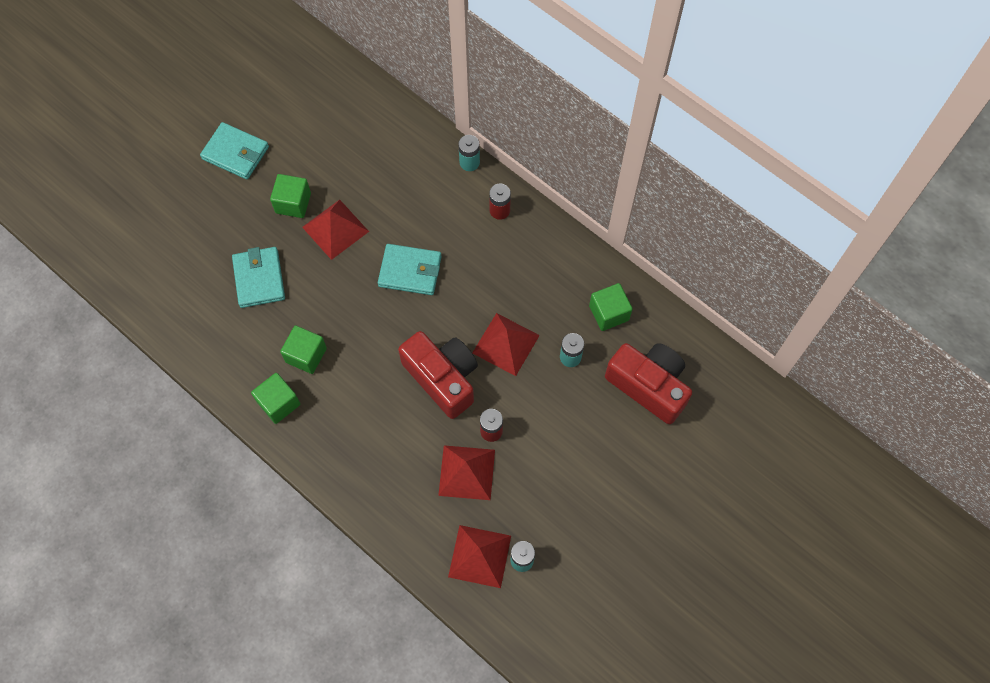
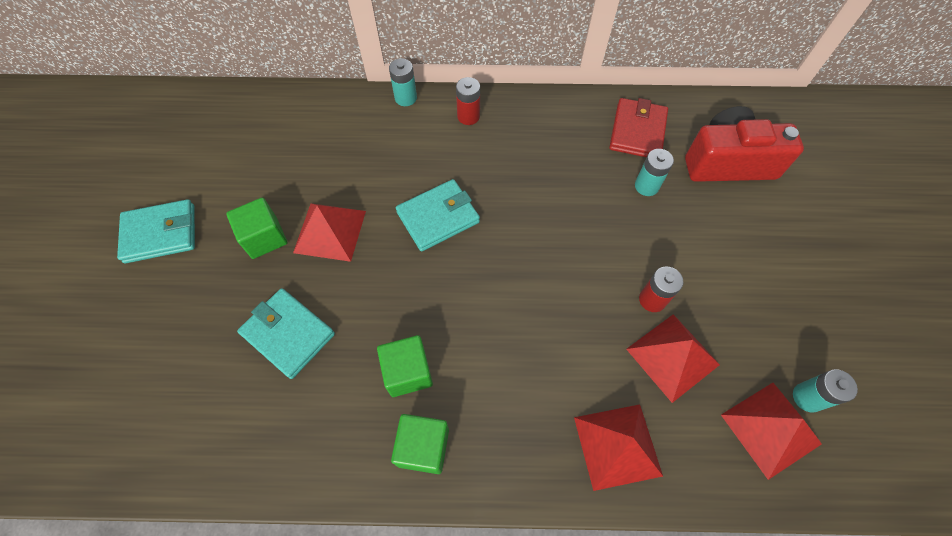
camera: 40 degrees left, 5 degrees down
red camera [398,331,478,419] -> none
red pyramid [472,313,540,376] -> red pyramid moved to [574,404,663,491]
green cube [589,283,633,331] -> red wallet [609,98,668,157]

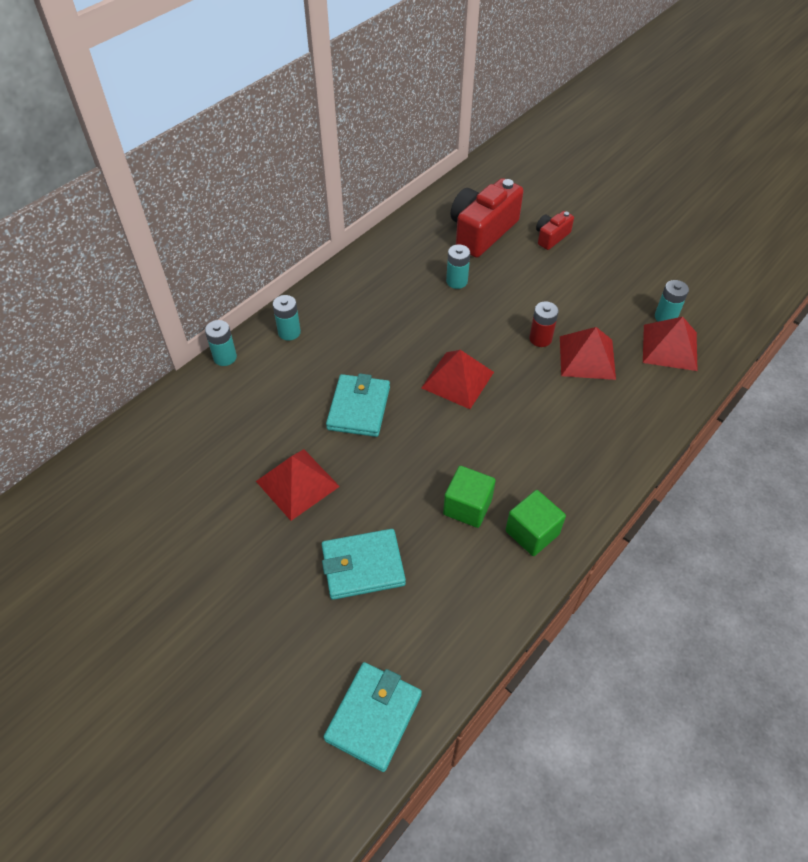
camera: 50 degrees left, 10 degrees down
turquoise wallet [117,199,195,263] -> turquoise wallet moved to [324,662,422,772]
green cube [226,198,287,259] -> none
red battery [456,77,480,125] -> turquoise battery [273,295,301,340]
red pyramid [574,404,663,491] -> red pyramid moved to [421,350,494,409]
red wallet [609,98,668,157] -> none
none -> red camera [536,211,574,250]

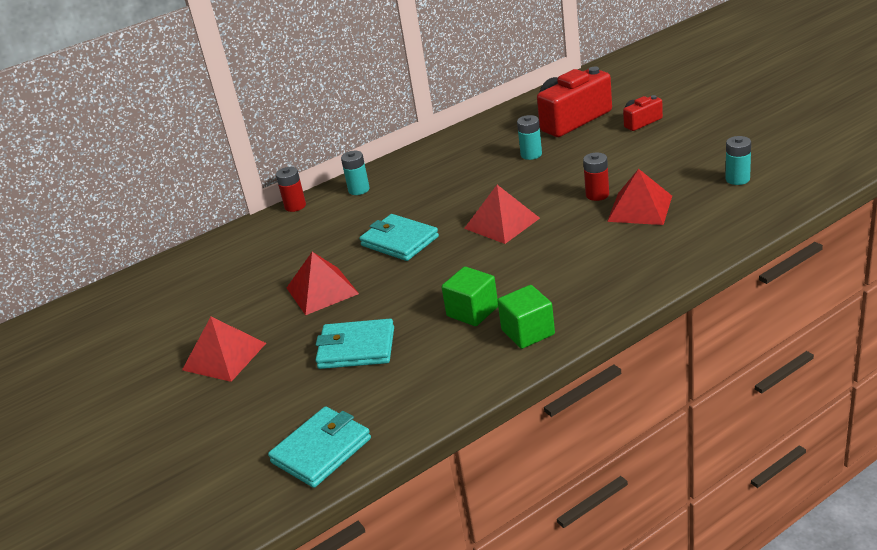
camera: 20 degrees right, 20 degrees down
turquoise battery [205,320,237,366] -> red battery [276,167,306,212]
turquoise wallet [326,373,390,437] -> turquoise wallet turned 75 degrees counterclockwise [360,214,439,261]
red pyramid [643,317,698,371] -> red pyramid moved to [182,317,266,382]

